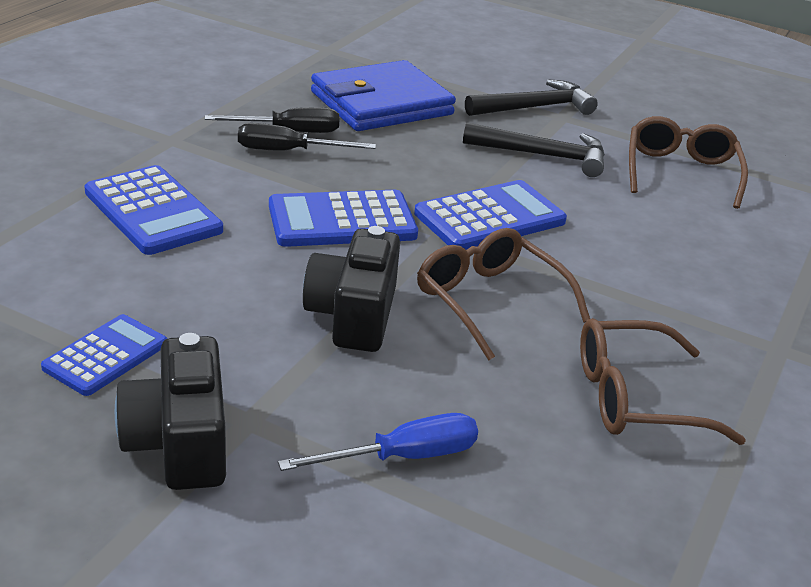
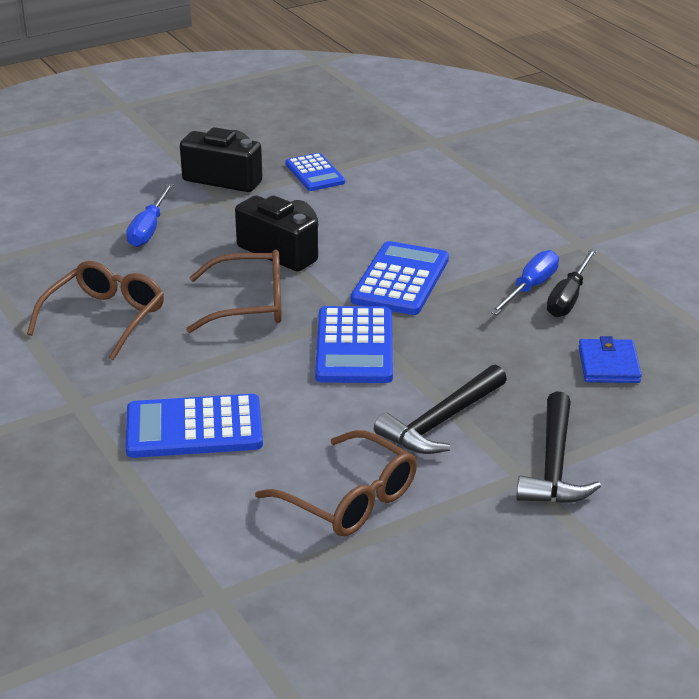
camera: 125 degrees right, 0 degrees up
blue calculator [84,165,223,255] -> blue calculator moved to [125,394,263,458]
black screwdriver [238,123,376,151] -> blue screwdriver [489,250,559,315]
blue wallet [311,60,456,131] -> blue wallet [578,336,642,383], size x0.50

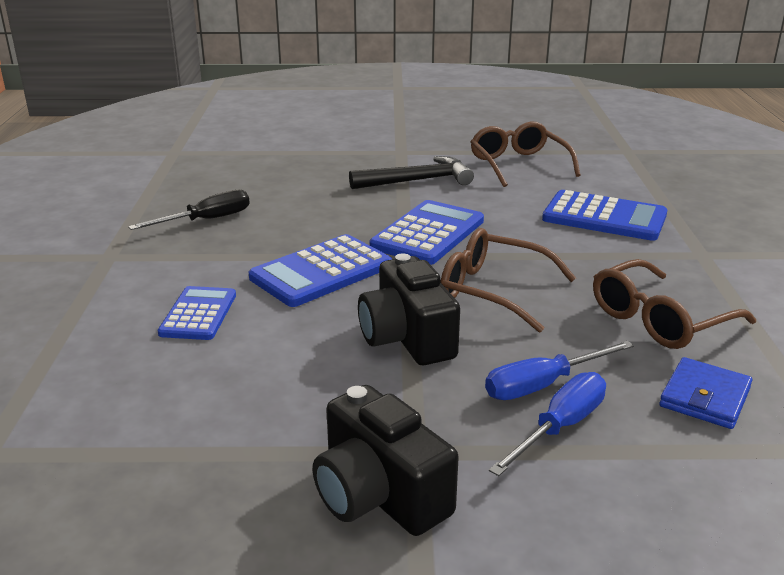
camera: 150 degrees left, 5 degrees down
blue calculator [285,153,345,191] -> blue calculator moved to [158,286,236,340]
blue screwdriver [489,250,559,315] -> blue screwdriver moved to [485,341,634,400]
black hammer [516,391,601,504] -> none
blue wallet [578,336,642,383] -> blue wallet moved to [659,357,752,429]

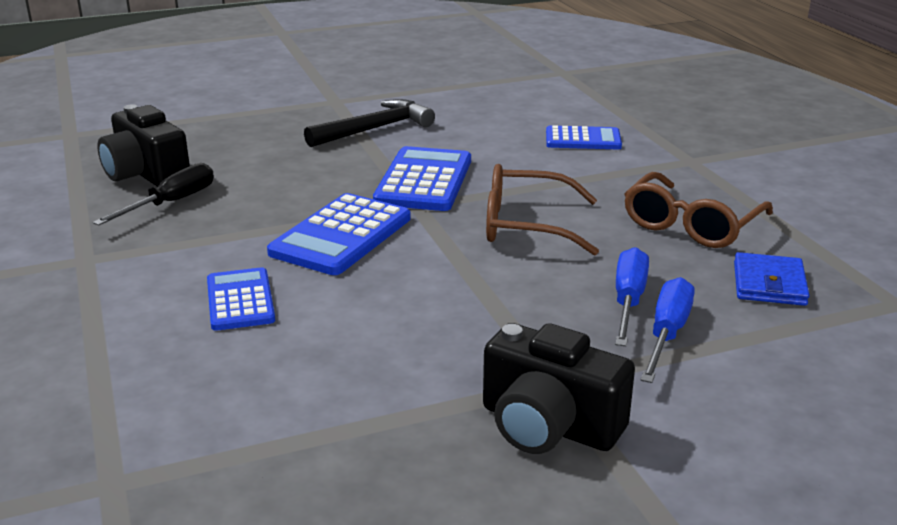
camera: 20 degrees left, 0 degrees up
black camera [358,253,460,365] -> black camera moved to [98,104,190,187]
brown glasses [471,122,581,187] -> none
blue screwdriver [485,341,634,400] -> blue screwdriver turned 150 degrees clockwise [615,247,649,346]
blue calculator [542,190,667,241] -> blue calculator [546,125,622,149], size x0.64

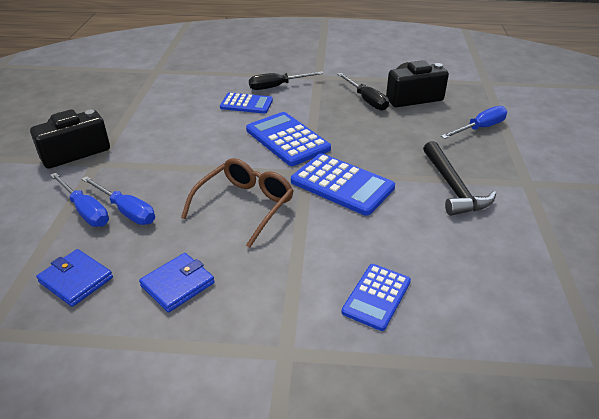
camera: 115 degrees right, 10 degrees up
brown glasses [624,172,773,248] -> blue wallet [139,253,215,312]
none -> black screwdriver [249,71,324,90]
none -> blue screwdriver [441,106,507,139]

